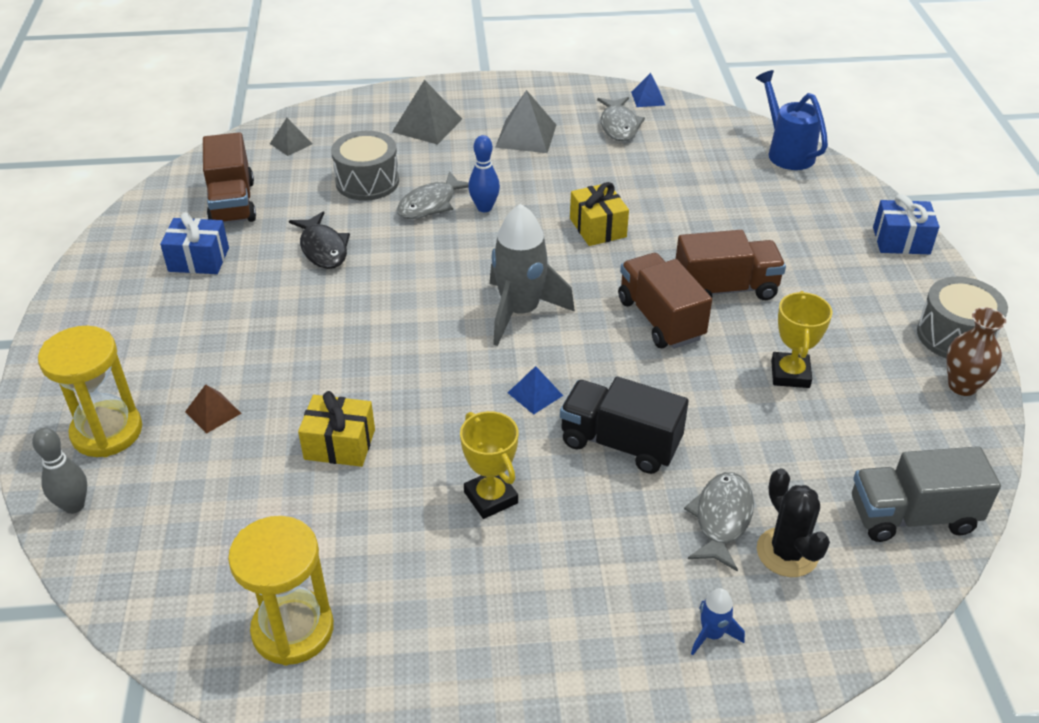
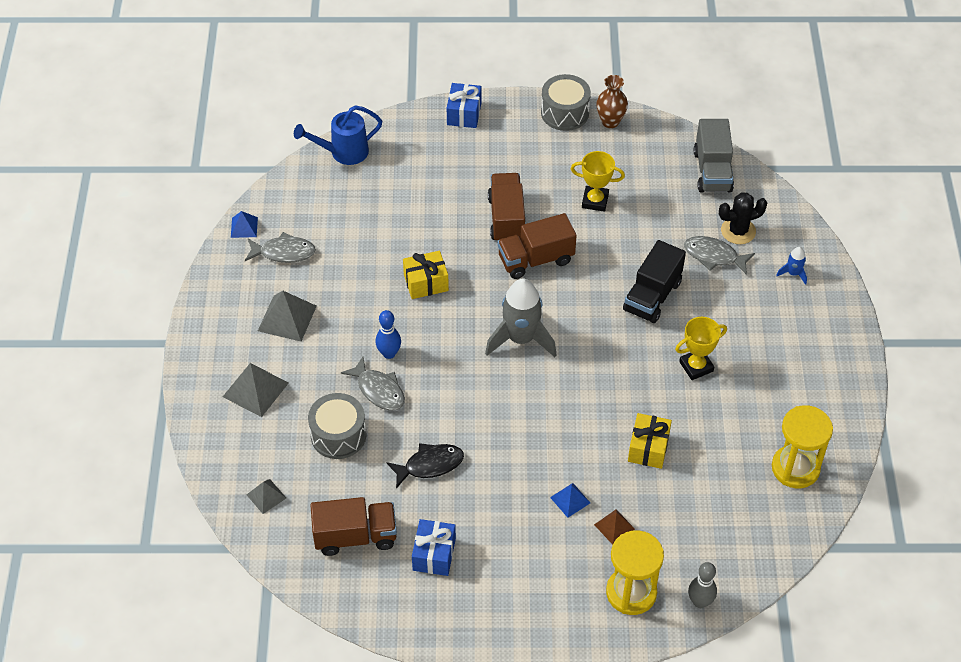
camera: 85 degrees left, 10 degrees up
blue pyramid [508,366,563,415] -> blue pyramid moved to [550,483,590,518]

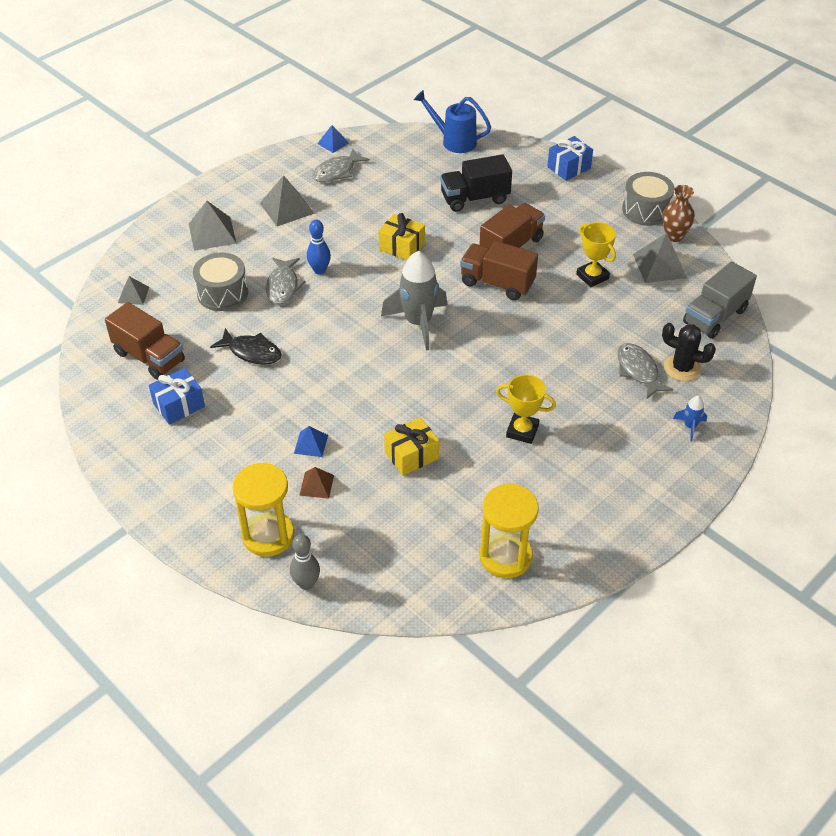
camera: 45 degrees right, 5 degrees down
grey fish [245,232,316,263] -> grey fish turned 90 degrees clockwise [313,149,370,182]
black truck [623,240,686,323] -> black truck moved to [440,154,512,212]
none -> grey pyramid [633,233,687,283]

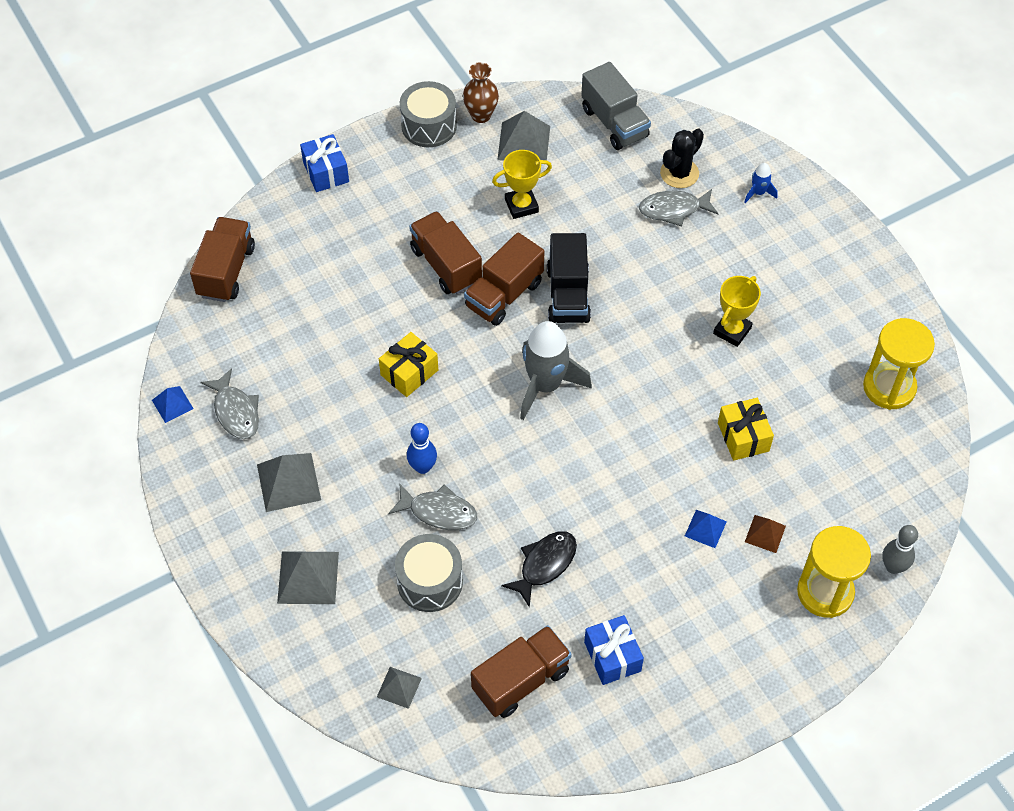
camera: 75 degrees left, 10 degrees up
blue watering can [414,90,491,153] -> brown truck [190,217,255,302]
black truck [440,154,512,212] -> black truck moved to [547,233,591,323]

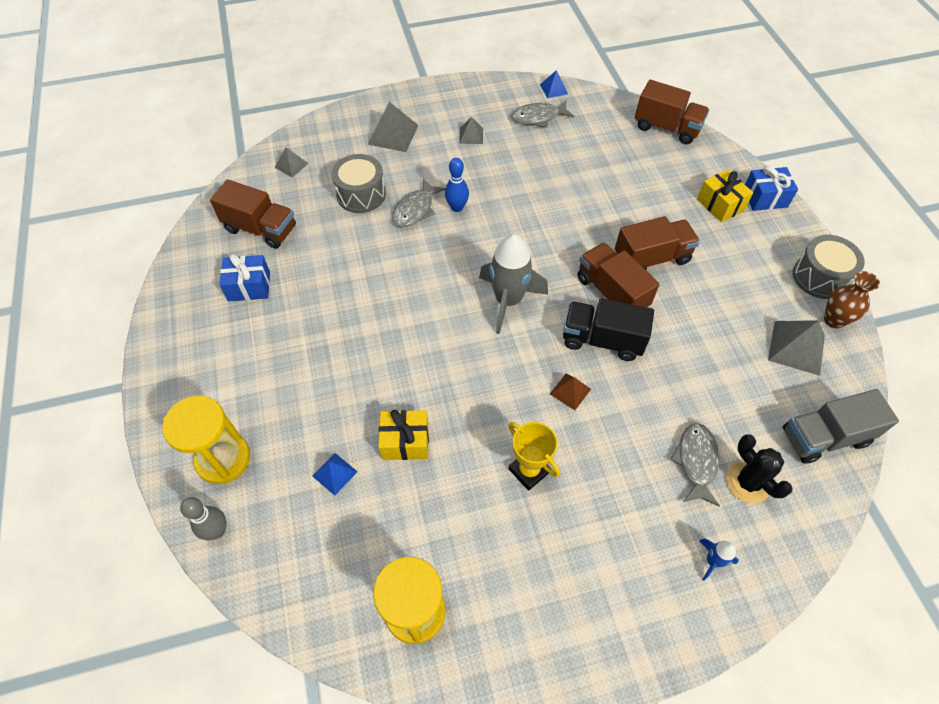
camera: 105 degrees right, 0 degrees up
grey pyramid [257,453,321,512] -> grey pyramid [459,117,483,144], size x0.58
yellow gift [379,332,438,397] -> yellow gift moved to [697,170,753,222]
brown truck [471,625,572,718] -> brown truck turned 45 degrees counterclockwise [210,179,296,249]
yellow trophy [492,150,552,219] -> none
black fish [501,531,577,608] -> none
blue pyramid [685,510,727,548] -> blue pyramid moved to [312,453,358,496]
brown pyramid [745,515,786,553] -> brown pyramid moved to [550,374,591,410]

